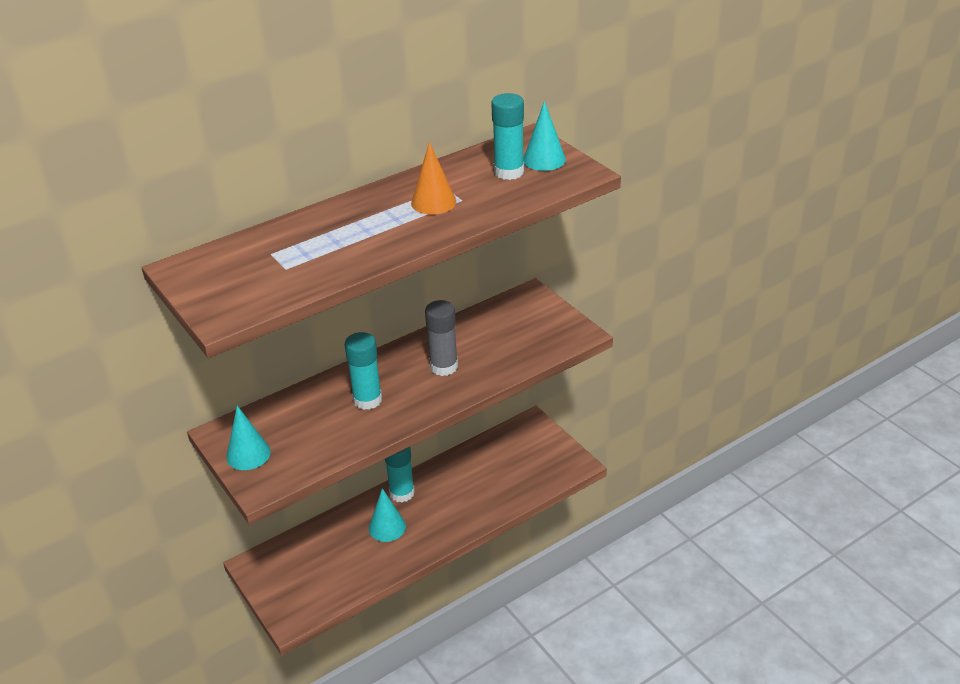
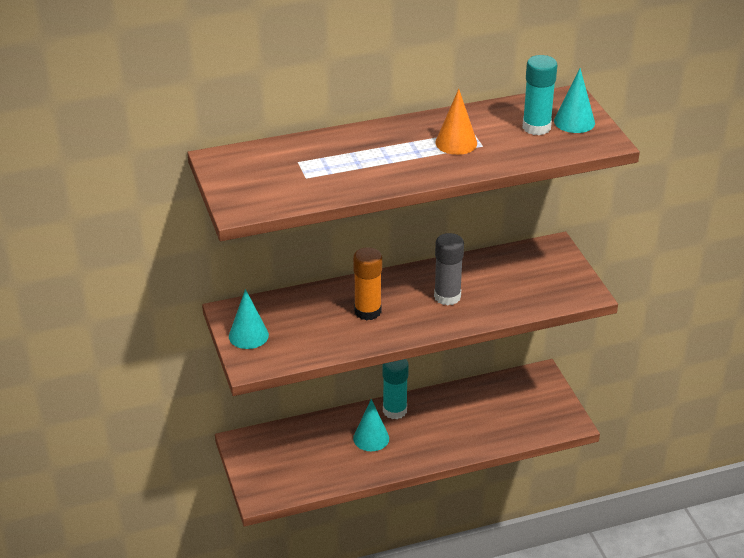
camera: 15 degrees right, 0 degrees up
turquoise glue stick [345,332,382,410] -> orange glue stick [353,247,382,320]

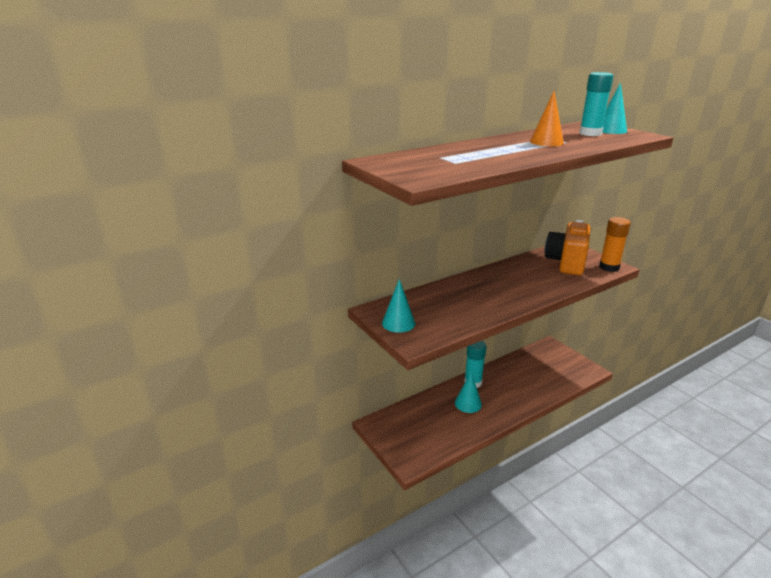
camera: 15 degrees left, 10 degrees down
orange glue stick [353,247,382,320] -> orange glue stick moved to [599,217,631,272]
grey glue stick [434,233,464,306] -> none
none -> orange camera [545,220,590,275]

